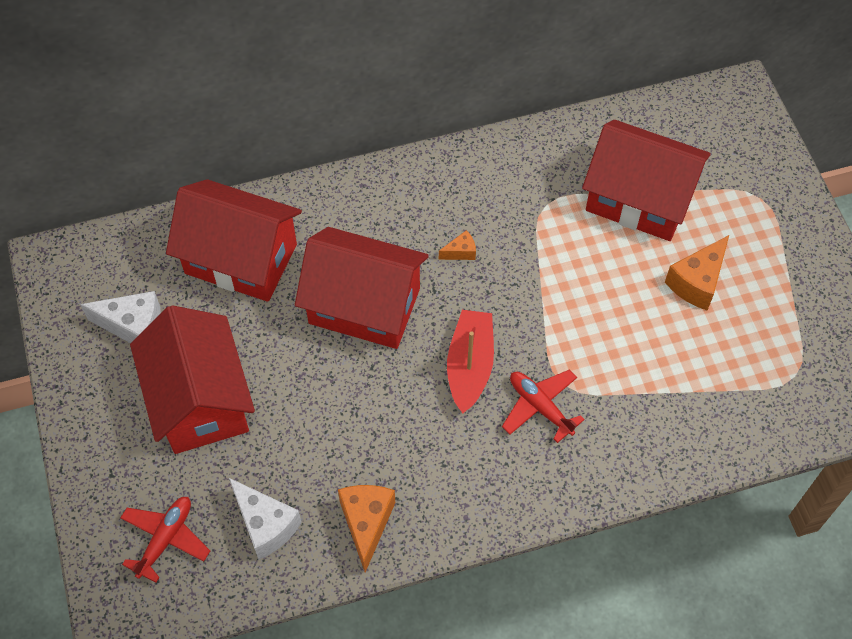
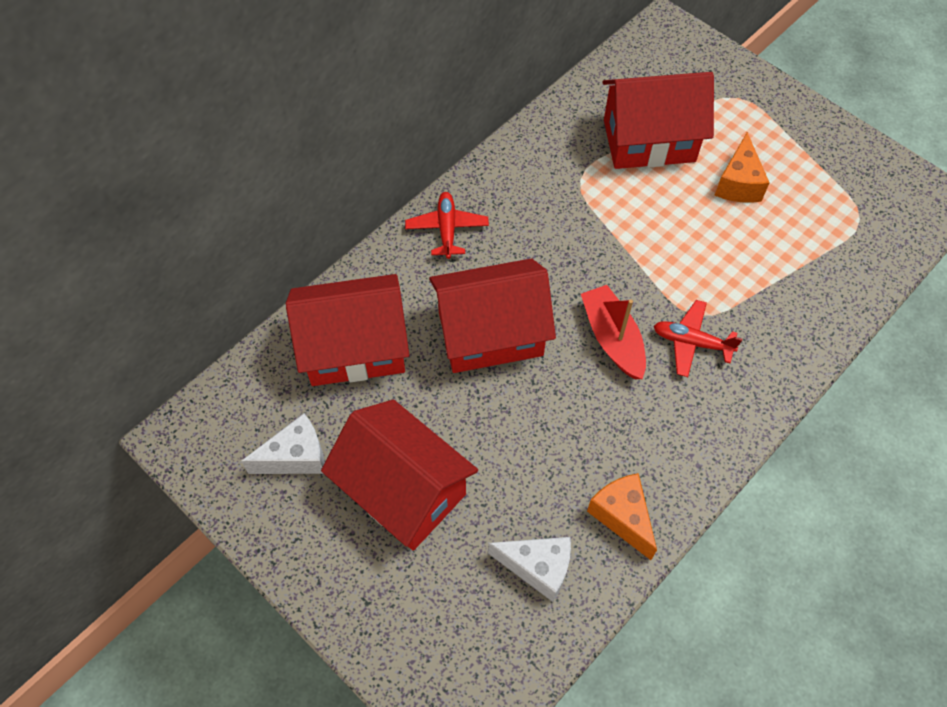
camera: 30 degrees left, 0 degrees up
red plane [120,497,210,583] -> red plane moved to [405,192,489,259]
orange cheese [439,230,476,260] -> none

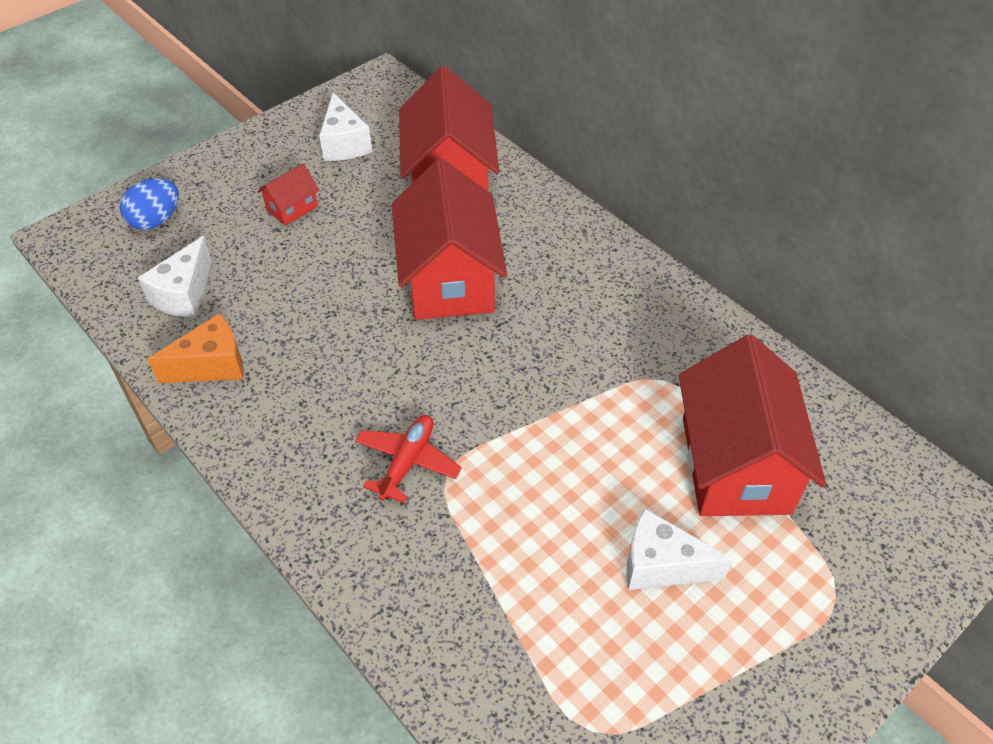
camera: 95 degrees right, 10 degrees down
red house [321,400,478,551] -> red house [257,164,319,226], size x0.43
red plane [405,192,489,259] -> none
red boat [581,285,646,379] -> none
orange cheese [714,132,769,203] -> white cheese [627,508,733,590]
none -> blue egg [120,178,179,230]

